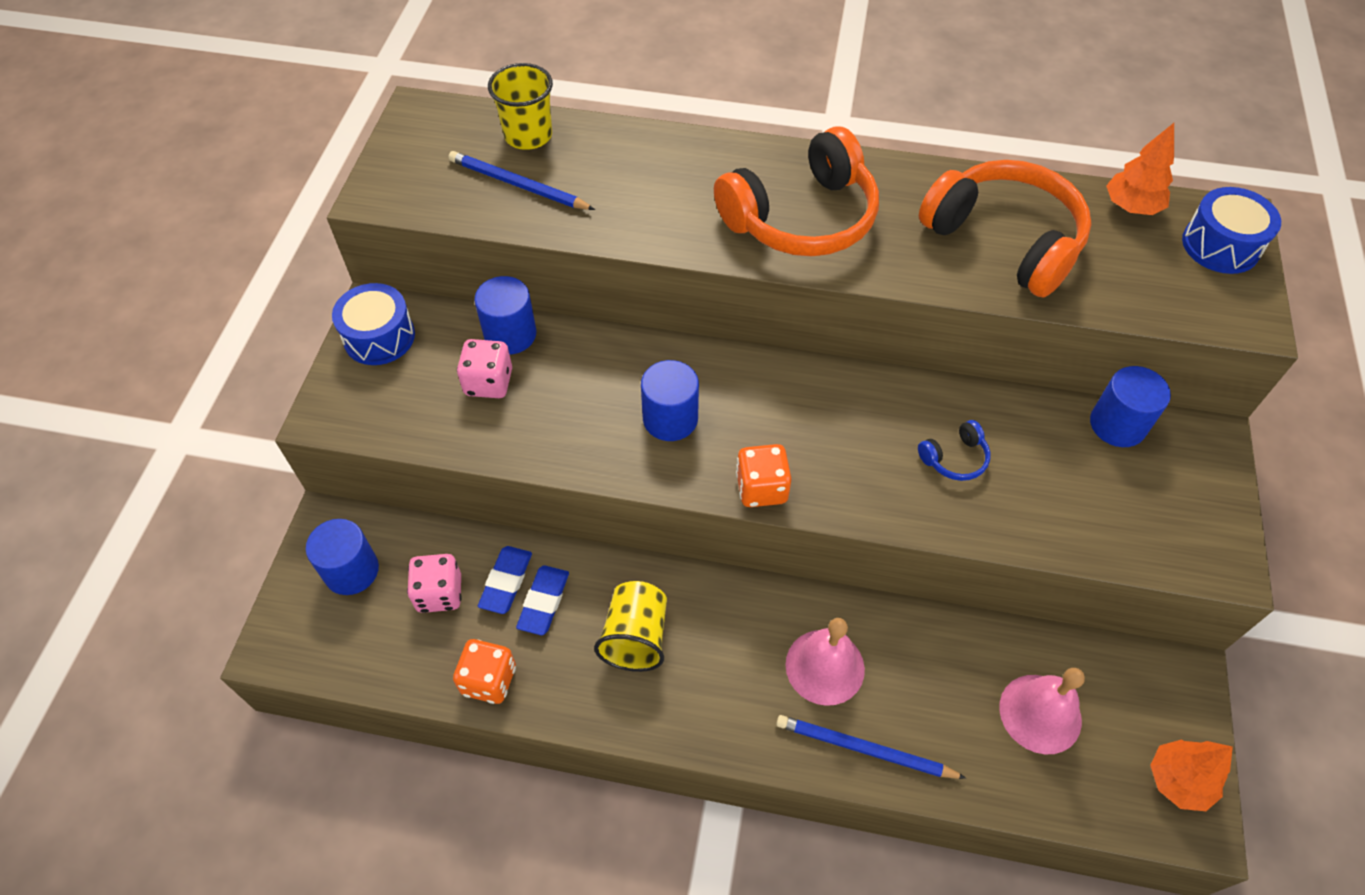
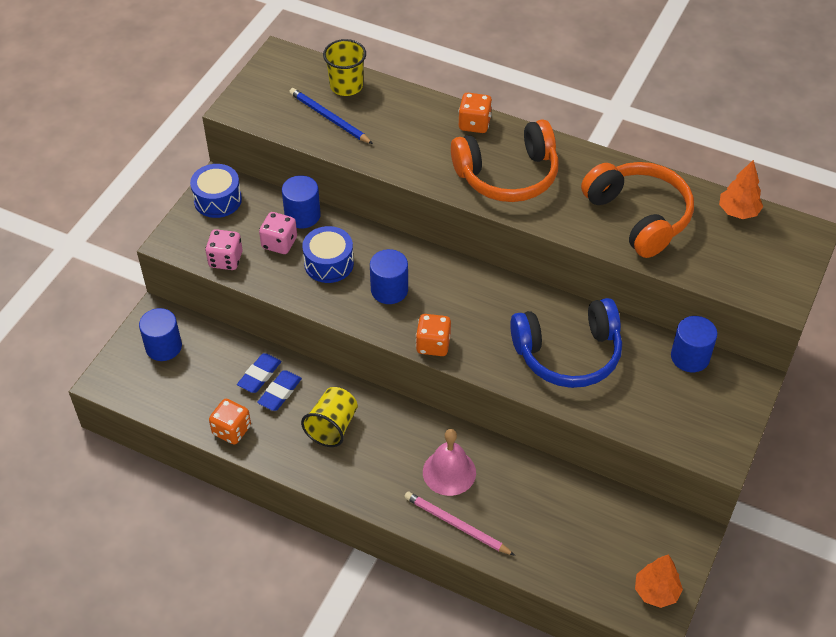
camera: 15 degrees right, 5 degrees down
pink dice [407,554,462,613] -> pink dice moved to [205,229,243,270]
blue pencil [776,715,966,779] -> pink pencil [404,491,515,556]
blue headphones [918,420,991,481] -> blue headphones [510,298,622,388], size x2.38
pink bell [999,668,1085,754] -> none
blue drum [1182,187,1281,274] -> blue drum moved to [302,226,354,283]
none -> orange dice [459,93,492,133]

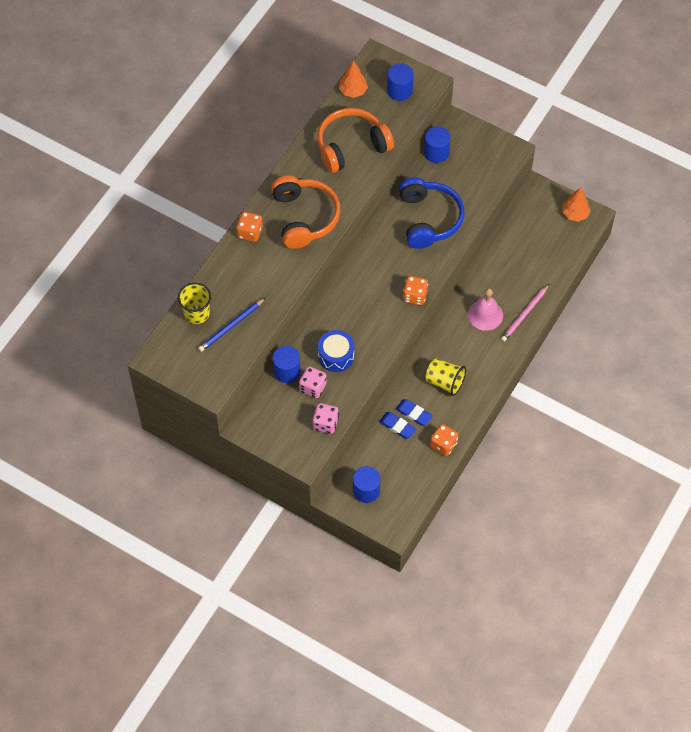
camera: 85 degrees left, 10 degrees up
blue drum [190,164,242,218] -> none
blue cylinder [370,249,408,304] -> blue cylinder moved to [387,63,414,101]

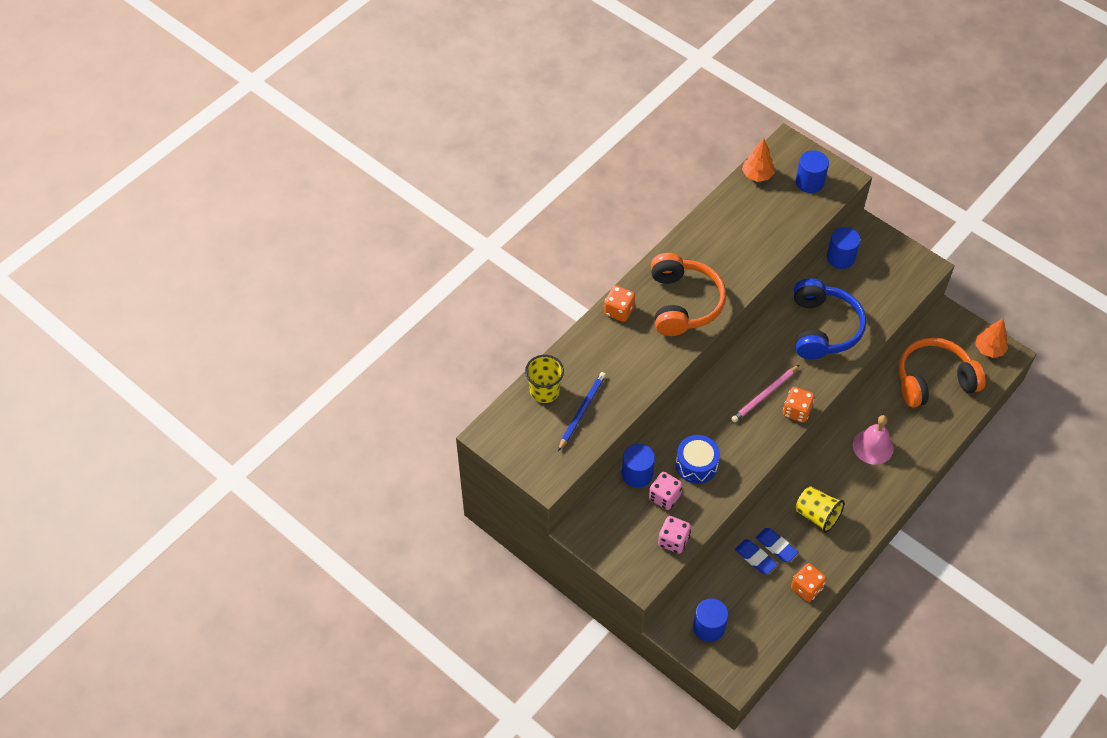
camera: 10 degrees right, 5 degrees down
blue pencil [198,298,265,352] -> blue pencil turned 150 degrees clockwise [558,372,606,451]
orange headphones [317,108,394,173] -> orange headphones moved to [899,338,986,408]
pink pencil [501,283,550,342] -> pink pencil moved to [731,365,799,422]

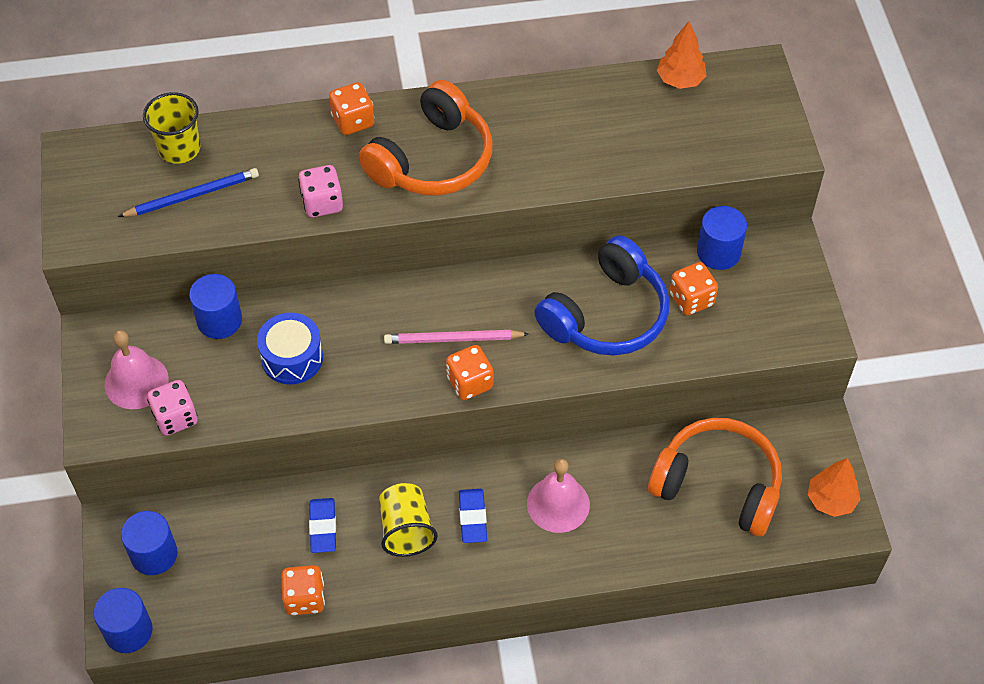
camera: 40 degrees right, 0 degrees up
pink dice [649,472,683,510] -> pink dice moved to [298,165,343,217]
blue eraser [735,539,777,574] -> blue eraser moved to [459,489,487,543]
blue cylinder [796,150,829,193] -> blue cylinder moved to [94,588,152,653]
none -> pink bell [105,330,169,409]
none -> orange dice [670,262,718,315]

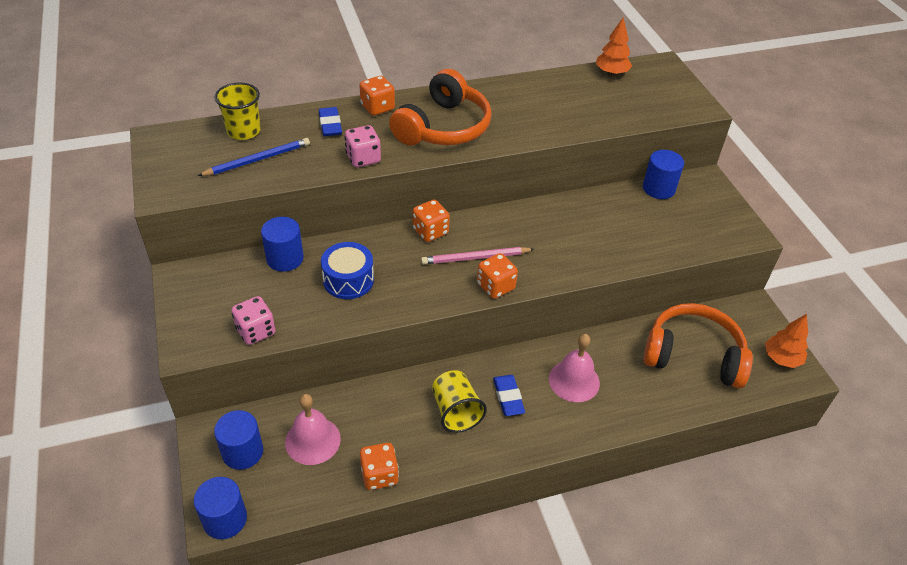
camera: 10 degrees left, 10 degrees down
pink bell [105,330,169,409] -> pink bell moved to [285,394,341,465]
blue eraser [309,498,336,553] -> blue eraser moved to [319,107,342,136]
blue headphones [534,235,669,356] -> none
orange dice [670,262,718,315] -> orange dice moved to [413,200,450,242]

